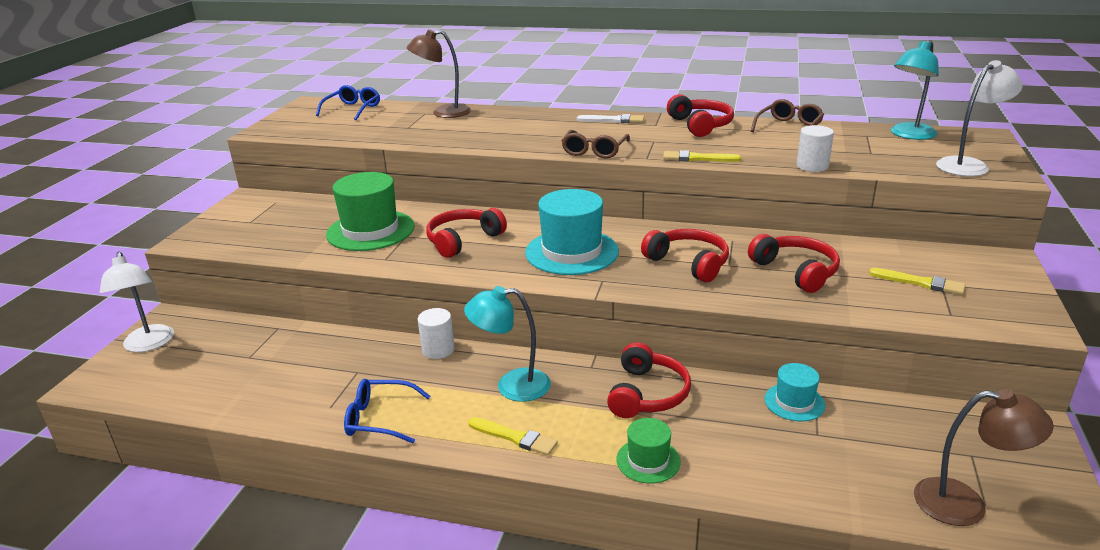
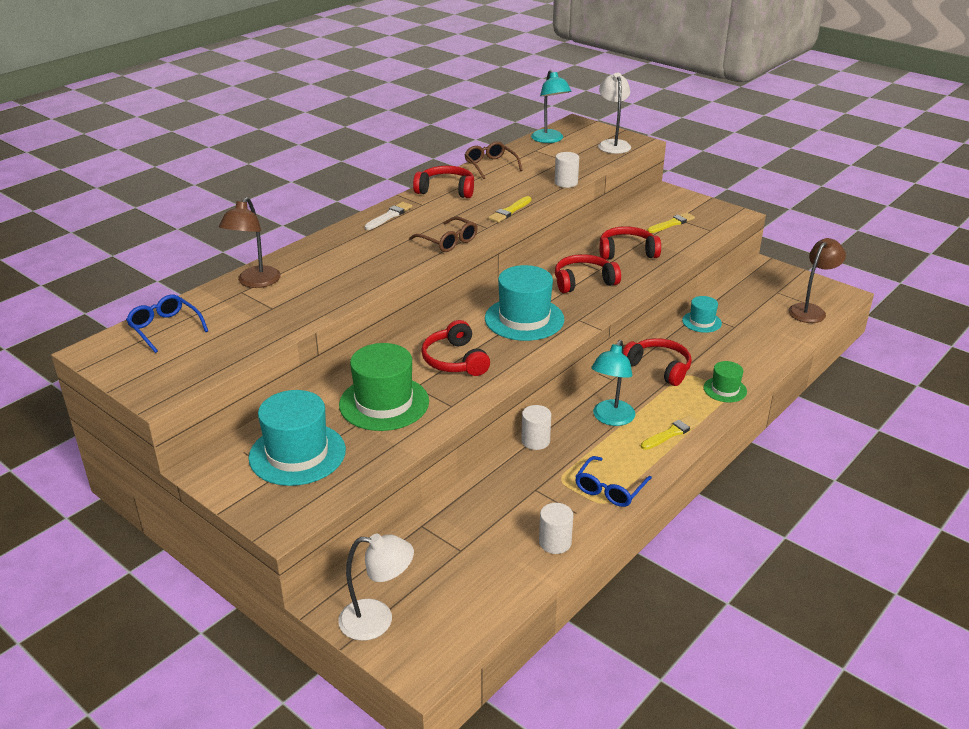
camera: 65 degrees left, 5 degrees up
none -> turquoise hat [249,390,346,486]
none -> white cylinder [539,503,573,554]

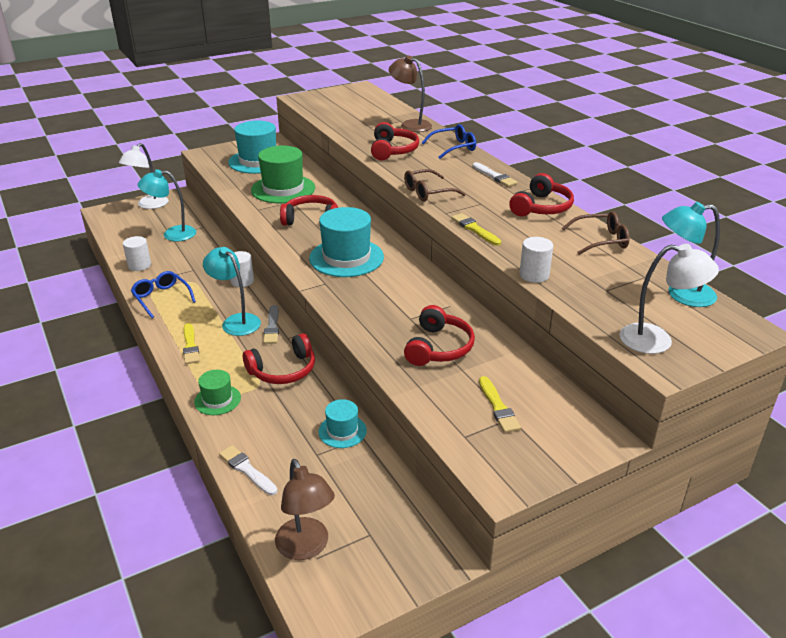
camera: 110 degrees right, 0 degrees up
blue glasses [126,294,208,353] -> blue glasses moved to [422,124,476,159]
red headphones [555,254,621,293] -> red headphones moved to [371,122,419,161]
none -> turquoise lamp [138,169,196,241]
none -> white brush [219,445,278,496]
none -> grey brush [263,305,279,344]

